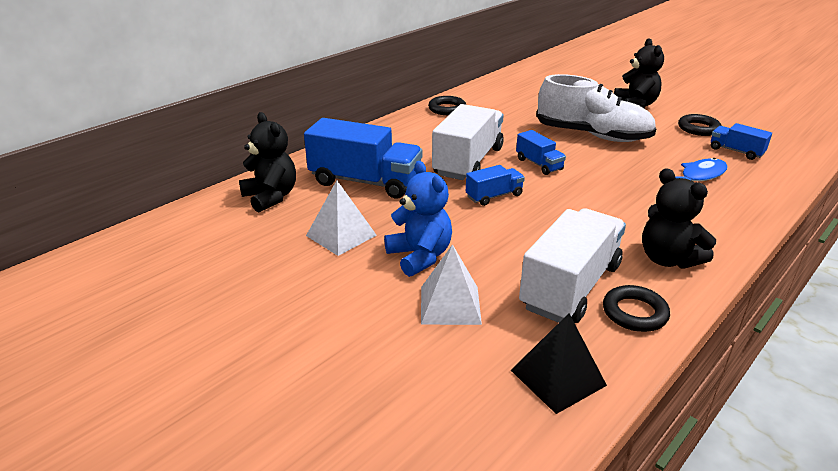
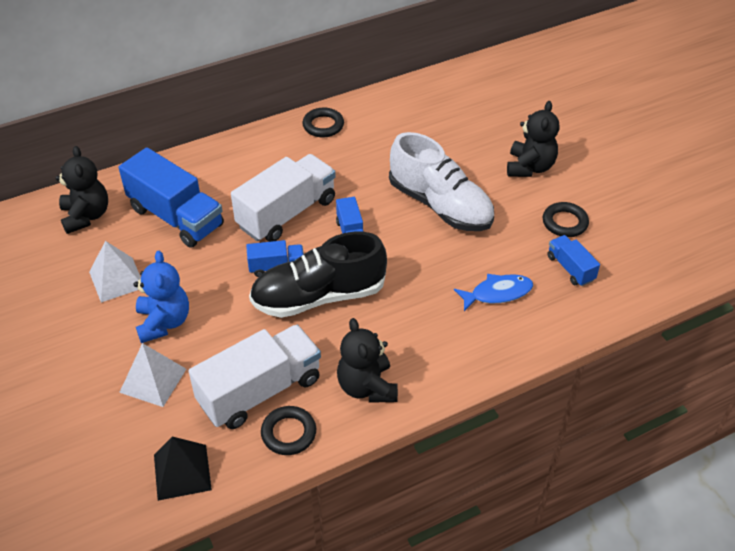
camera: 20 degrees right, 15 degrees up
none -> black shoe [249,231,387,318]

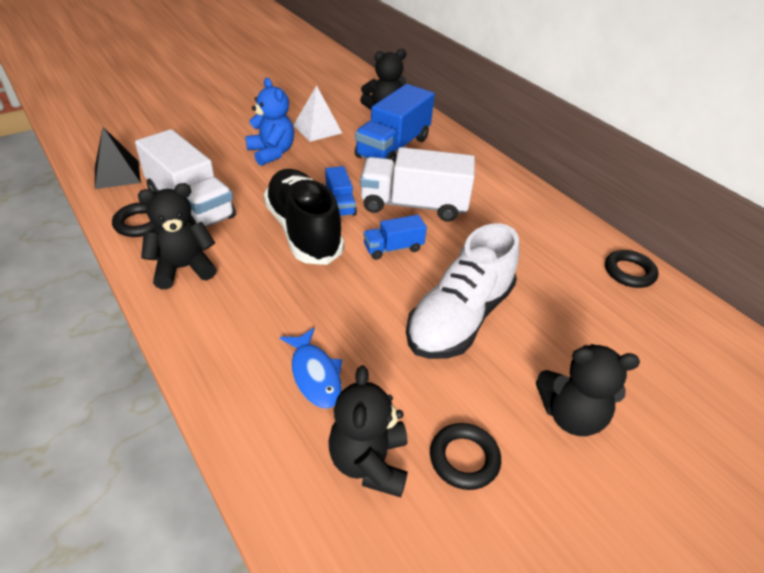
camera: 80 degrees right, 5 degrees down
white pyramid [119,343,186,407] -> none
blue teddy bear [134,251,189,343] -> blue teddy bear turned 105 degrees counterclockwise [245,78,294,166]
white truck [231,154,336,242] -> white truck turned 150 degrees clockwise [360,147,475,222]
black ring [302,107,344,137] -> black ring moved to [605,250,658,288]
blue truck [547,235,600,286] -> black teddy bear [328,365,408,497]

